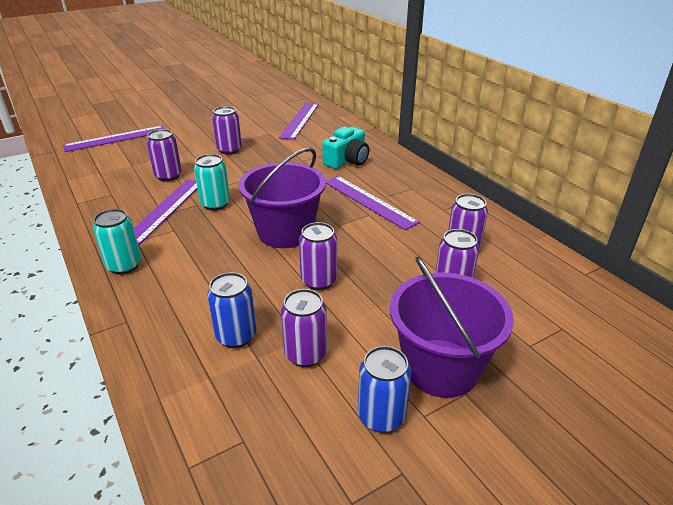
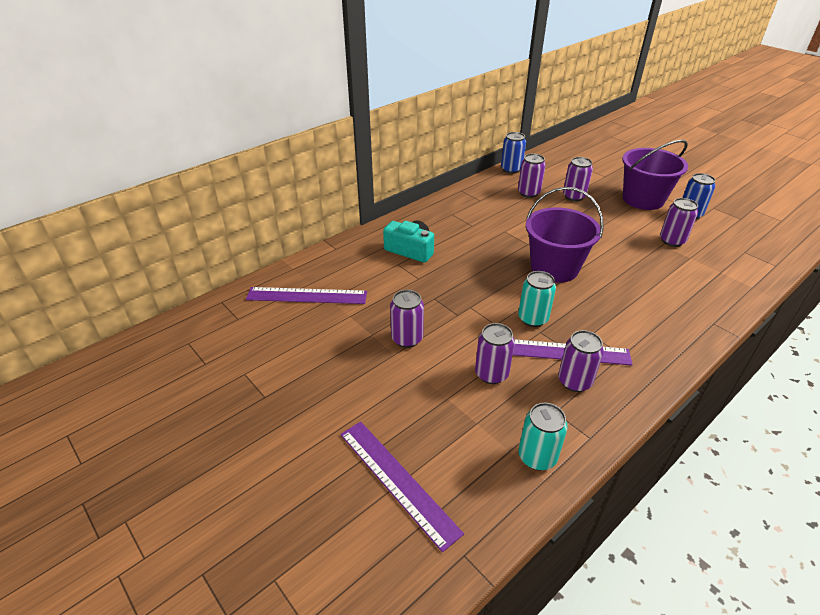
camera: 100 degrees left, 5 degrees up
turquoise can [93,209,141,274] -> turquoise can moved to [518,403,568,470]
blue can [207,272,256,348] -> blue can moved to [501,132,526,174]
purple can [299,222,337,290] -> purple can moved to [558,330,604,392]
purple ruler [326,176,420,230] -> none

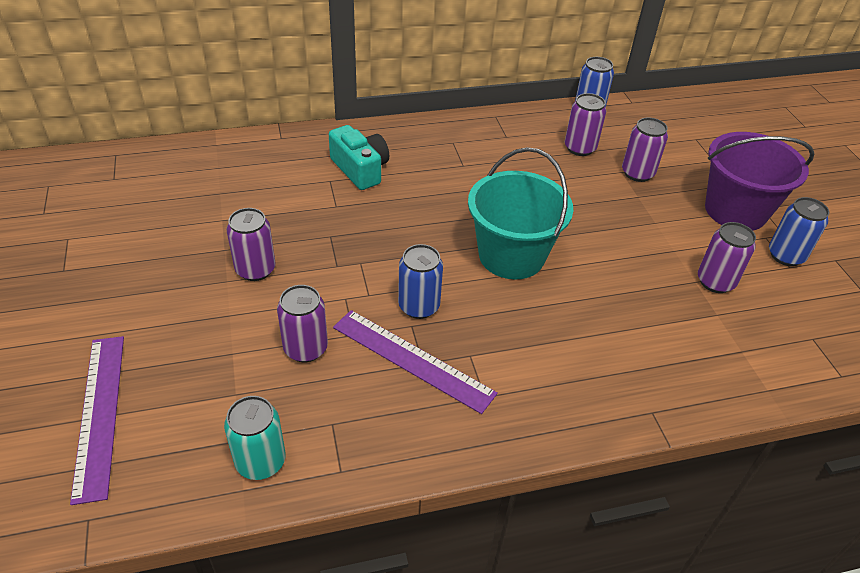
camera: 25 degrees right, 5 degrees up
purple ruler [246,287,367,304] -> none
turquoise can [518,271,556,327] -> blue can [398,244,443,319]
purple bucket [526,187,604,283] -> turquoise bucket [468,147,573,279]
purple can [558,330,604,392] -> none

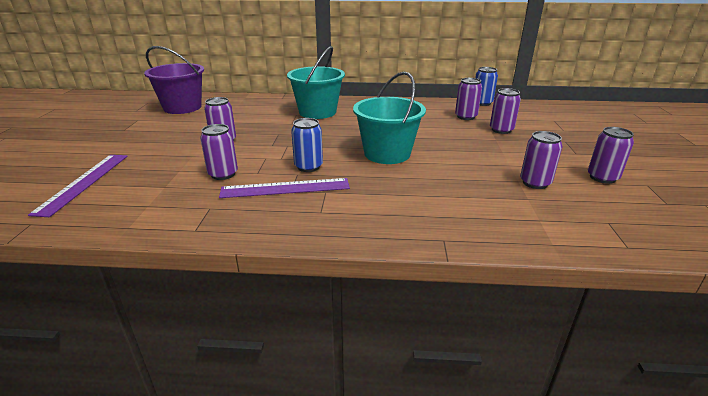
camera: 20 degrees right, 15 degrees down
turquoise can [224,396,286,480] -> none
turquoise camera [329,125,389,190] -> turquoise bucket [287,46,345,119]
purple ruler [333,310,498,414] -> purple ruler turned 60 degrees counterclockwise [219,178,350,198]
purple bucket [705,132,814,231] -> purple bucket moved to [144,46,204,114]
blue can [769,197,829,266] -> purple can [588,127,634,184]

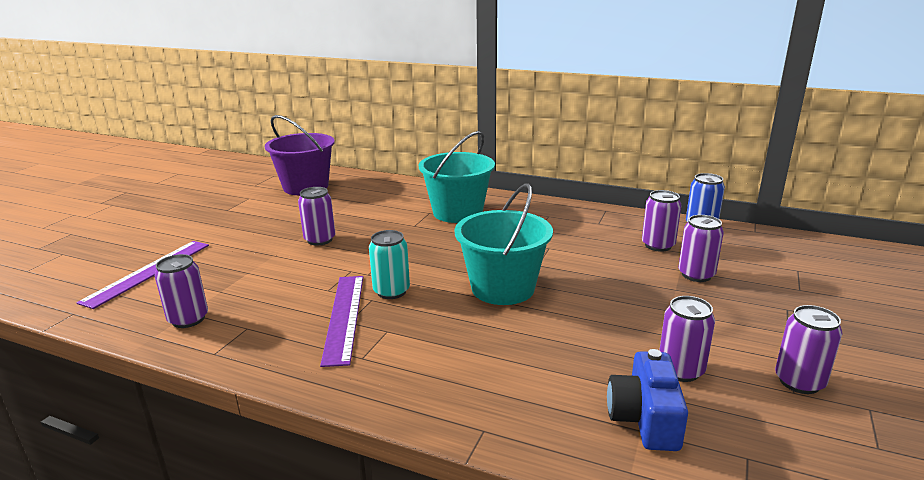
camera: 20 degrees right, 5 degrees down
purple can [200,124,238,180] -> purple can moved to [154,254,208,328]
purple ruler [219,178,350,198] -> purple ruler turned 75 degrees clockwise [320,276,363,367]
blue can [291,118,323,172] -> turquoise can [369,230,410,299]
none -> blue camera [607,349,688,451]

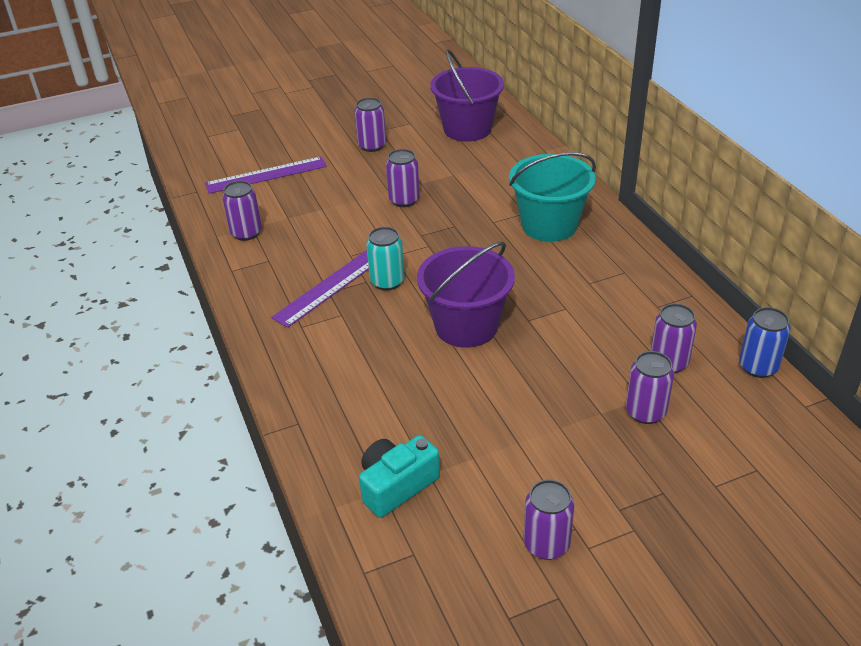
camera: 45 degrees right, 15 degrees up
turquoise bucket [454,183,553,305] -> purple bucket [417,242,515,348]
blue camera [607,349,688,451] -> turquoise camera [359,435,440,518]
purple can [659,296,715,382] -> purple can moved to [355,97,386,152]

